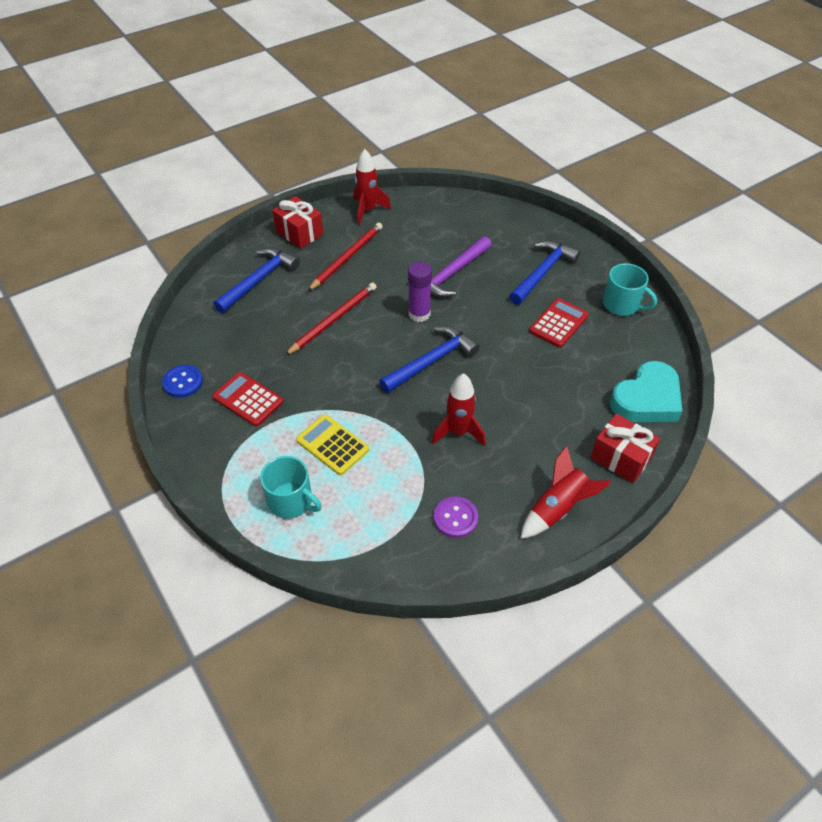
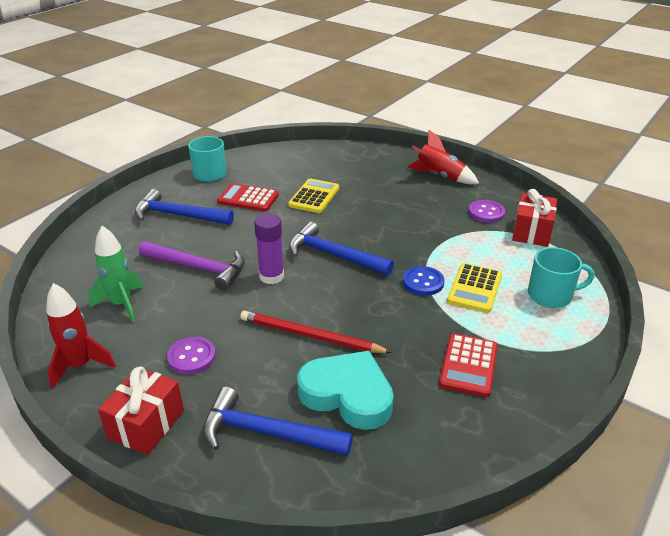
camera: 110 degrees left, 15 degrees down
blue button [162,365,203,398] -> blue button moved to [403,266,444,296]
turquoise mug [260,456,322,519] -> turquoise mug turned 75 degrees clockwise [528,247,594,308]
red pencil [308,223,383,291] -> purple button [167,337,216,374]
red rocket [432,373,486,446] -> none
red gift [590,414,660,483] -> red gift moved to [512,189,557,247]
turquoise heart [610,361,683,422] -> turquoise heart moved to [297,351,394,430]
none -> green rocket [88,226,143,322]
none -> yellow calculator [288,179,339,213]

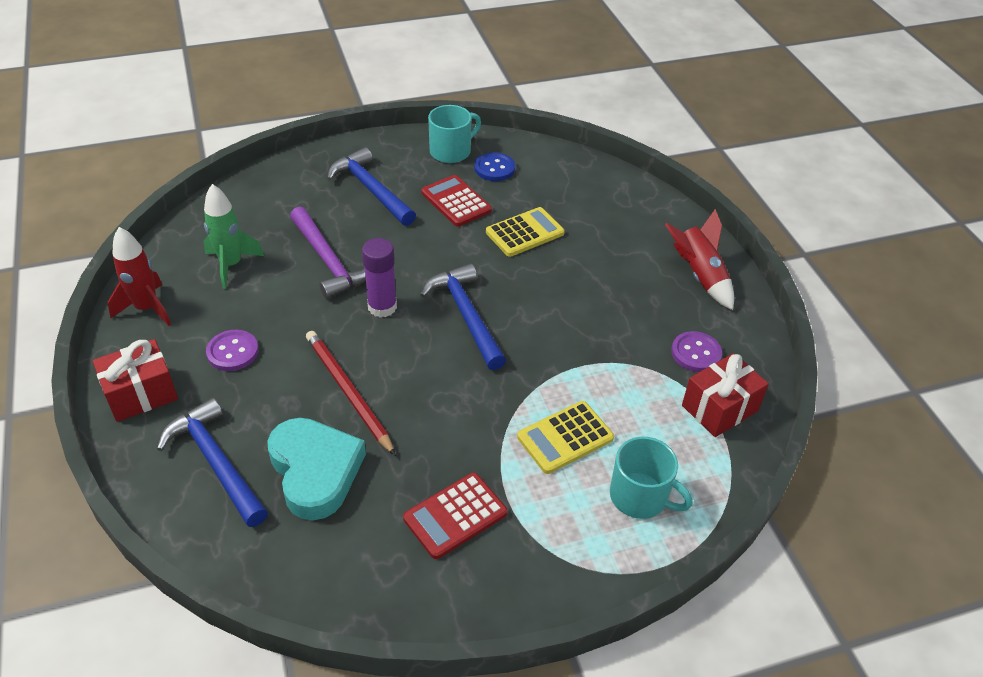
camera: 35 degrees right, 10 degrees up
blue button [403,266,444,296] -> blue button moved to [474,152,515,181]

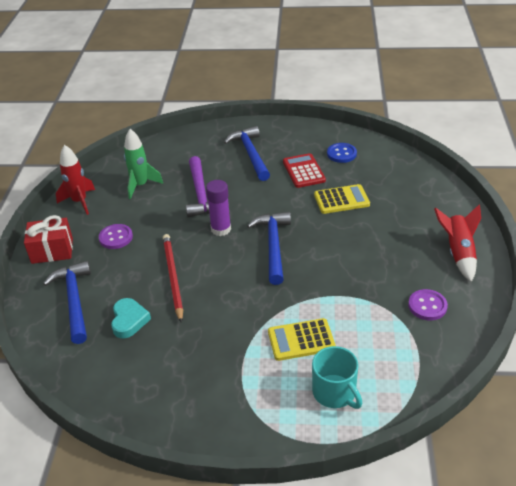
camera: 25 degrees right, 5 degrees down
turquoise heart [267,418,366,520] -> turquoise heart [111,298,151,338], size x0.61
red calculator [403,473,507,559] -> none
turquoise mug [428,105,481,163] -> none
red gift [682,353,769,437] -> none

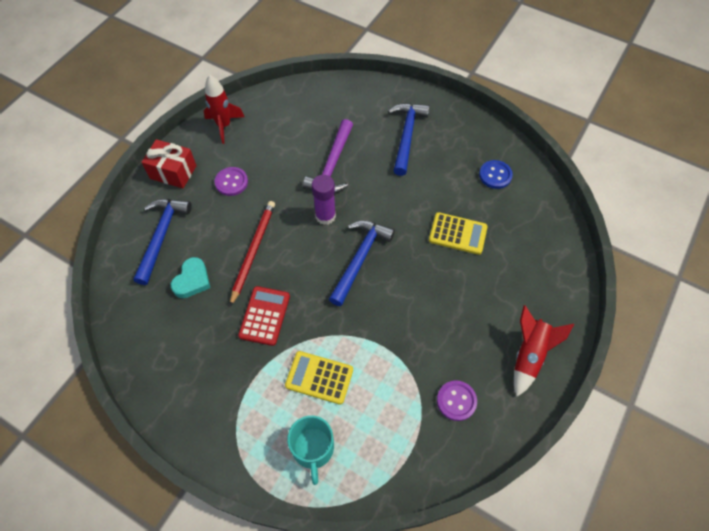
camera: 25 degrees right, 20 degrees up
green rocket [124,129,163,199] -> none
red calculator [283,153,326,188] -> red calculator moved to [238,286,290,346]

